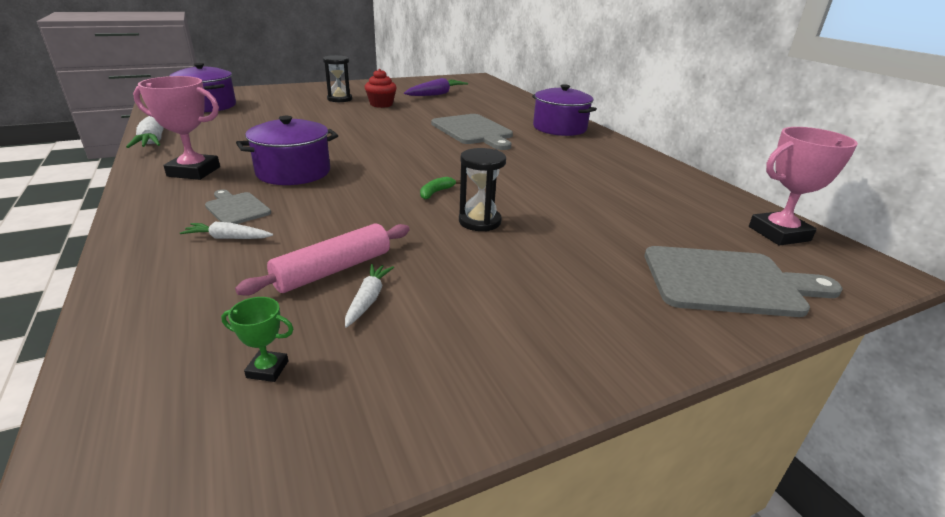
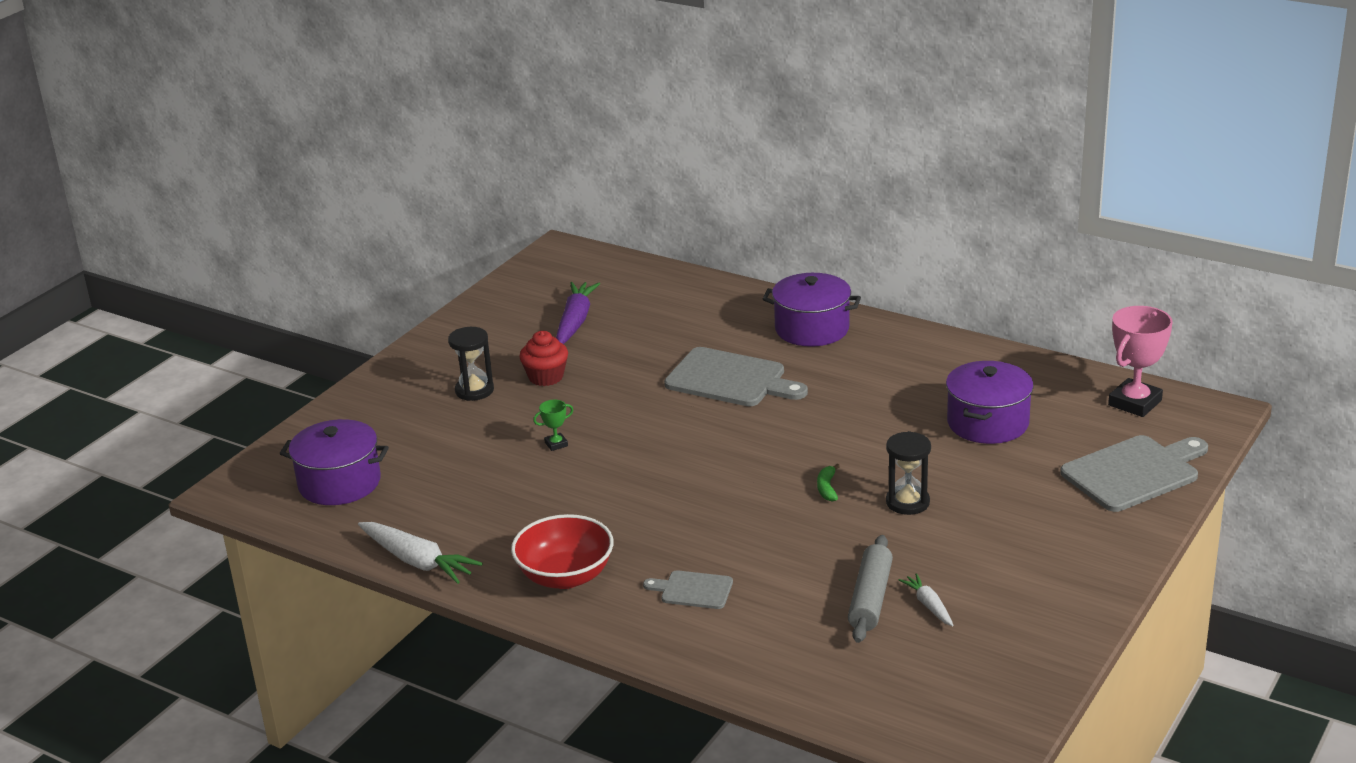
camera: 30 degrees left, 0 degrees up
pink trophy [133,76,220,180] -> red bowl [511,514,614,589]
white carrot [180,222,273,239] -> none
green trophy [221,297,293,382] -> green trophy moved to [533,400,573,451]
pink rolling pin [235,224,410,296] -> grey rolling pin [848,535,893,643]
purple pot [236,116,338,185] -> purple pot moved to [946,361,1034,444]

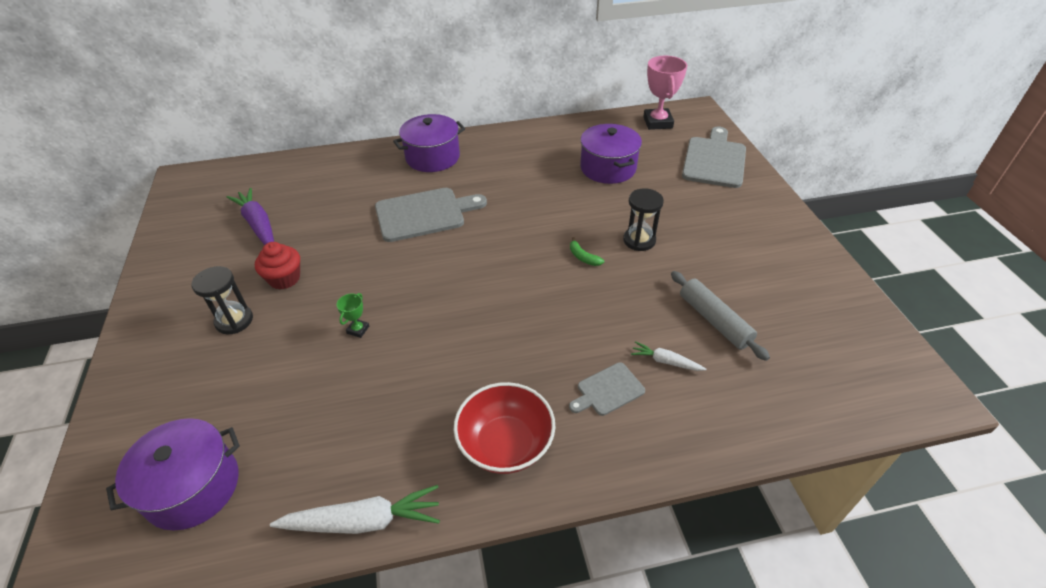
camera: 45 degrees left, 15 degrees up
white carrot [899,573,954,626] -> white carrot moved to [631,341,707,371]

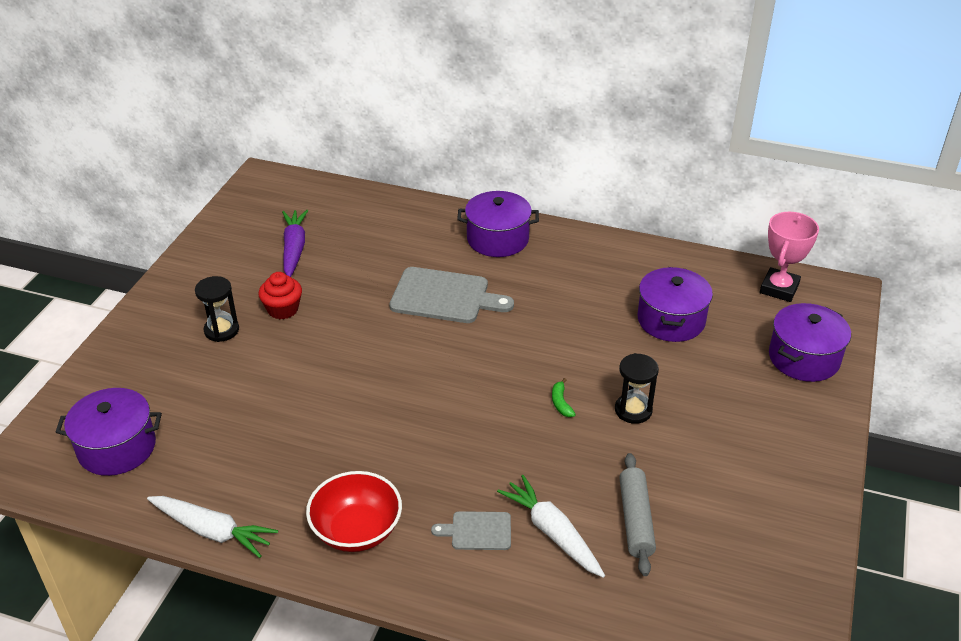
camera: 30 degrees right, 5 degrees down
green trophy [336,293,369,338] -> none
white carrot [631,341,707,371] -> white carrot [497,475,605,578], size x1.83
grey cutting board [682,126,746,188] -> purple pot [769,303,851,382]

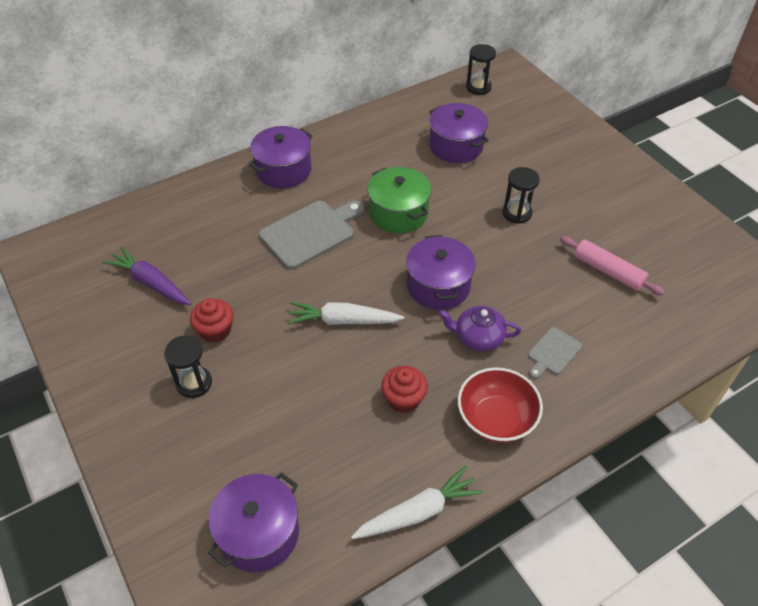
camera: 50 degrees left, 10 degrees up
white carrot [497,475,605,578] -> white carrot moved to [287,302,404,325]
green banana [552,378,576,417] -> none
grey rolling pin [619,453,656,576] -> pink rolling pin [560,236,665,295]
pink trophy [760,212,819,302] -> black hourglass [466,44,496,95]
purple pot [769,303,851,382] -> purple pot moved to [406,235,476,310]
none -> green pot [368,167,431,233]
none -> red cupcake [381,366,428,413]
none -> purple teapot [439,306,521,351]

